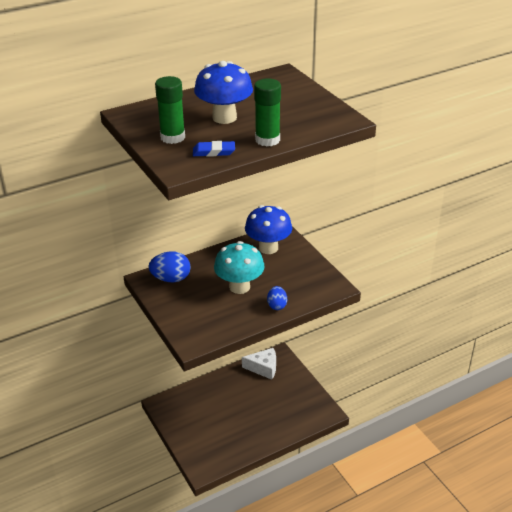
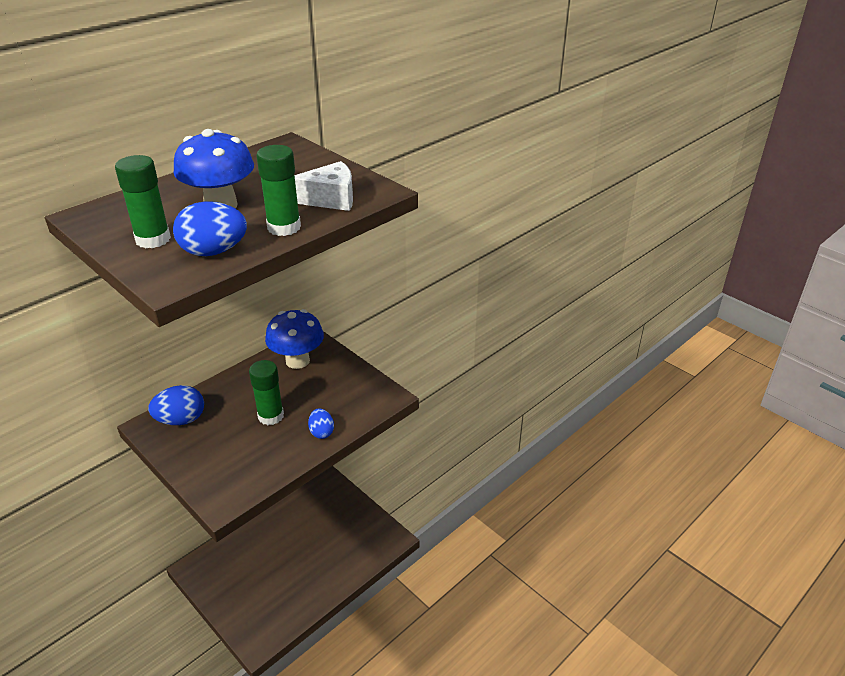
camera: 15 degrees left, 0 degrees up
blue eraser [193,141,235,157] -> blue egg [173,201,247,256]
turquoise mushroom [214,241,264,294] -> green glue stick [249,360,284,425]
white cheese [242,348,276,380] -> white cheese moved to [295,161,353,211]

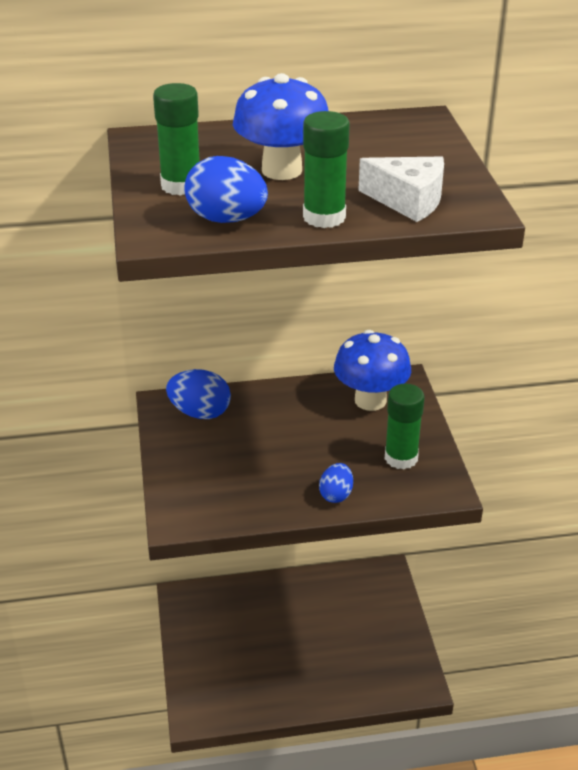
camera: 35 degrees right, 0 degrees up
green glue stick [249,360,284,425] -> green glue stick moved to [385,384,425,469]

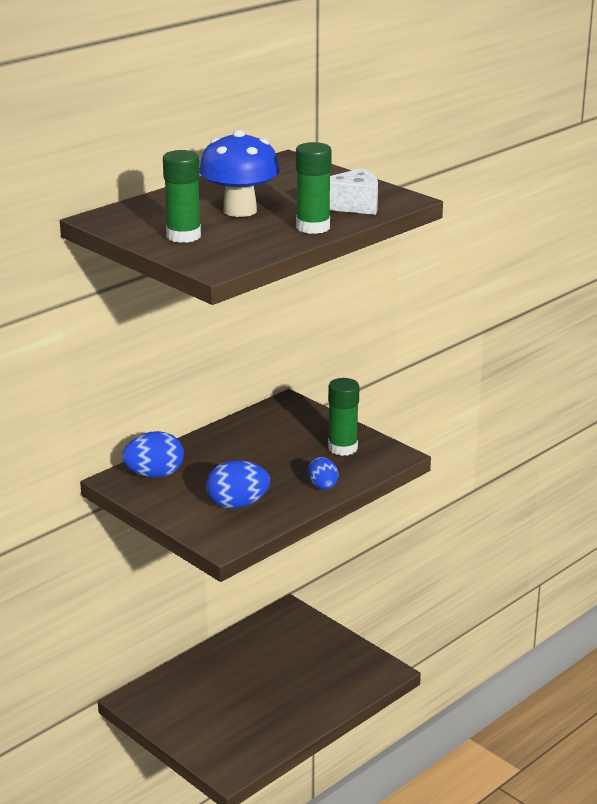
camera: 35 degrees left, 10 degrees down
blue egg [185,156,268,223] -> blue egg moved to [206,460,270,509]
blue mushroom [334,330,411,411] -> none

